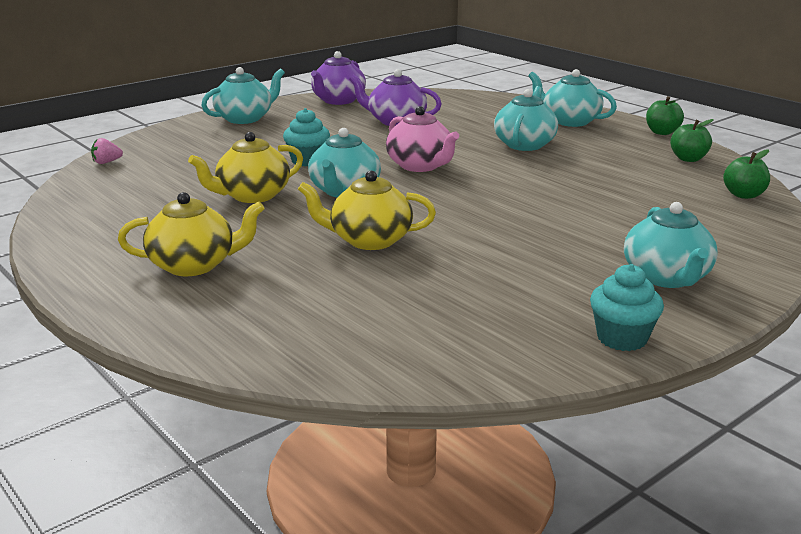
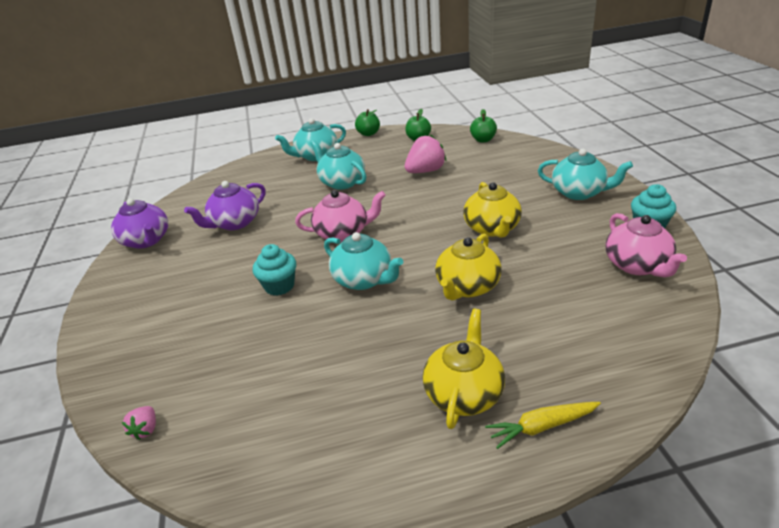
camera: 60 degrees left, 10 degrees up
yellow teapot [188,132,303,203] -> yellow teapot moved to [463,182,522,238]
turquoise teapot [201,67,285,124] -> none
none -> pink strawberry [405,135,446,173]
none -> yellow carrot [485,402,601,449]
none -> pink teapot [606,213,687,277]

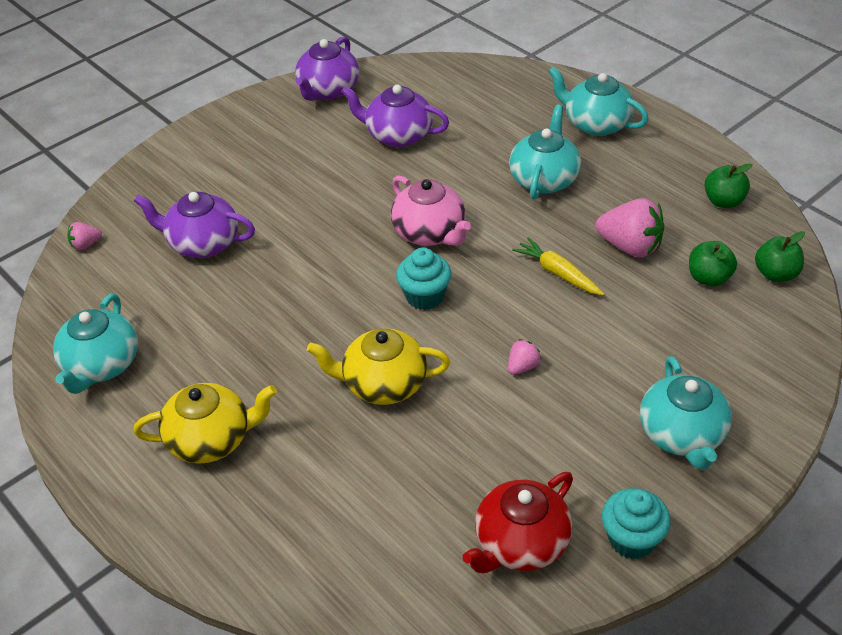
camera: 60 degrees right, 10 degrees up
turquoise cupcake [253,244,296,296] -> turquoise cupcake moved to [396,248,451,310]
turquoise teapot [324,232,403,290] -> turquoise teapot moved to [53,294,138,394]
green apple [355,109,380,136] -> green apple moved to [689,241,737,287]
yellow teapot [463,182,522,238] -> pink strawberry [508,339,541,375]
yellow carrot [485,402,601,449] -> yellow carrot moved to [512,237,604,295]
pink teapot [606,213,687,277] -> red teapot [462,472,573,573]
none -> purple teapot [134,192,255,258]

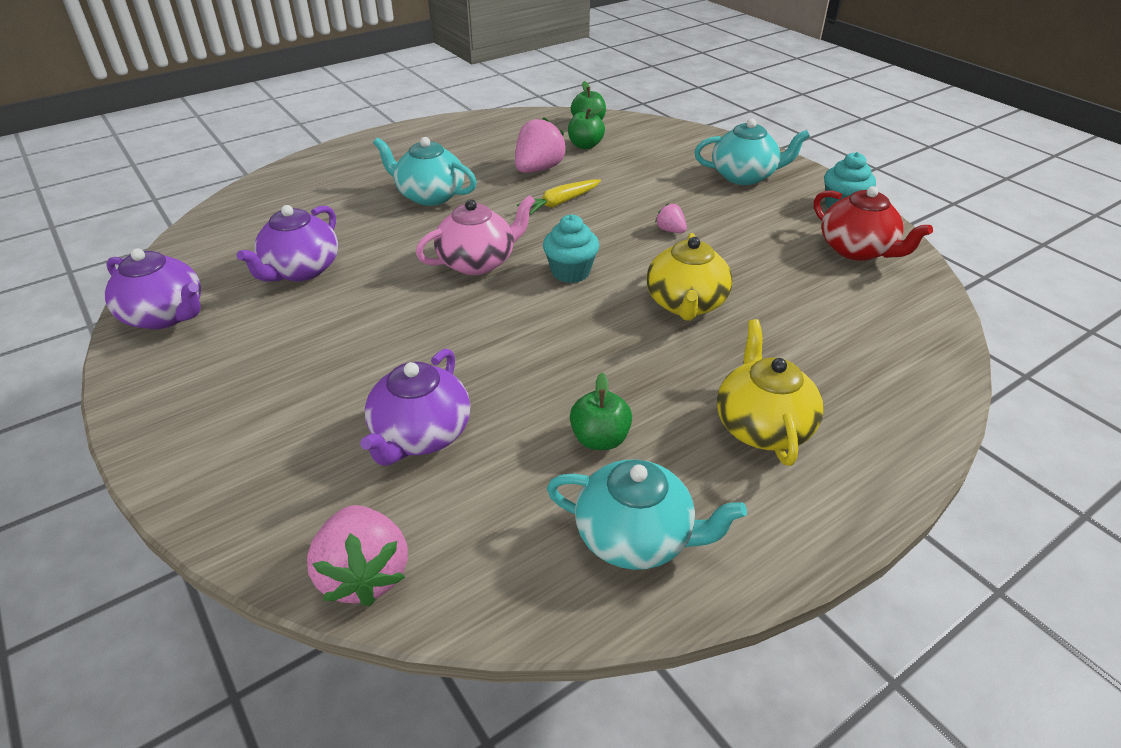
camera: 85 degrees left, 5 degrees down
pink strawberry [67,222,102,250] -> pink strawberry [307,505,408,607], size x2.00
turquoise teapot [548,66,648,136] -> none
green apple [704,163,753,208] -> green apple moved to [570,373,632,450]

